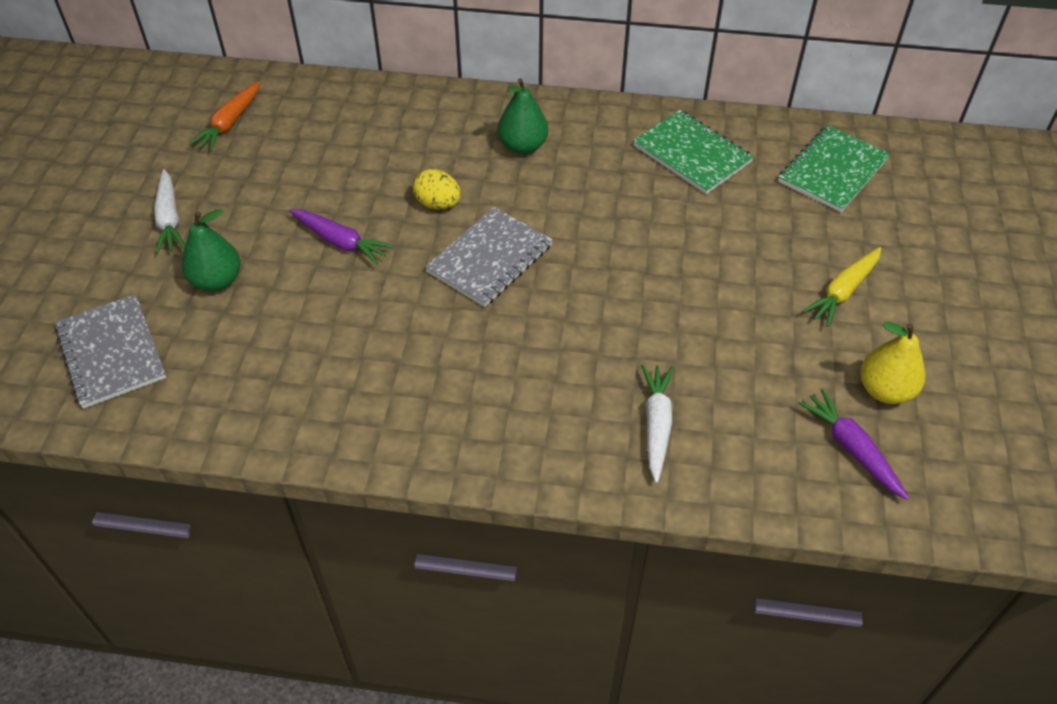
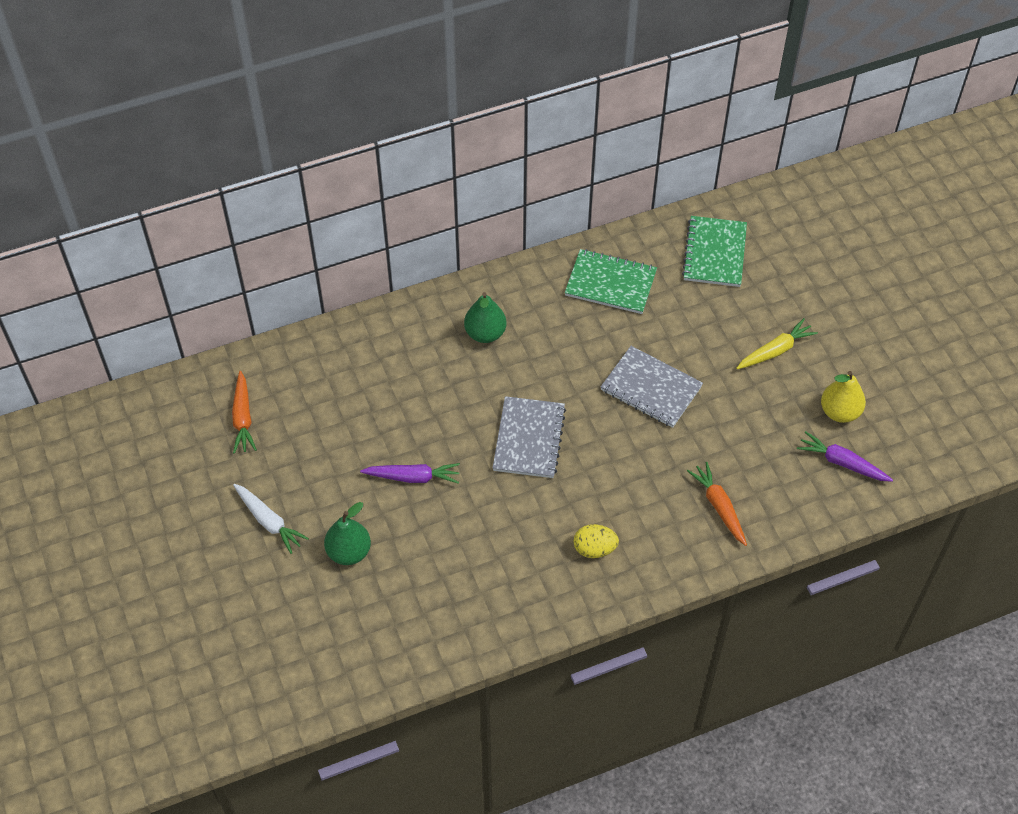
camera: 30 degrees left, 5 degrees up
grey notebook [54,294,166,409] -> grey notebook moved to [601,346,703,428]
yellow egg [413,169,461,209] -> yellow egg moved to [574,524,619,558]
white carrot [641,365,674,483] -> orange carrot [687,462,747,546]
yellow carrot [802,247,881,327] -> yellow carrot turned 135 degrees counterclockwise [736,318,818,369]

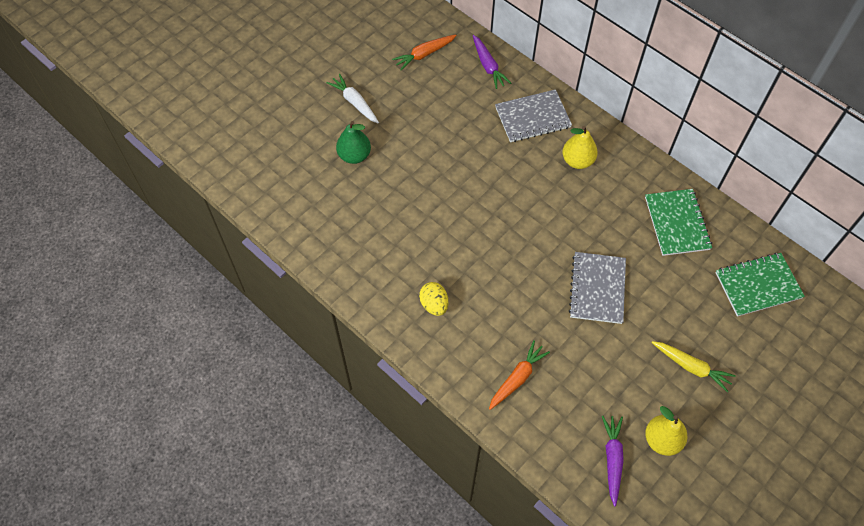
camera: 65 degrees right, 5 degrees up
white carrot [233,484,309,554] -> white carrot turned 120 degrees clockwise [327,74,379,124]
purple carrot [360,463,460,484] -> purple carrot moved to [473,35,511,89]
green pear [464,292,506,343] -> yellow pear [562,126,598,169]
grey notebook [492,396,566,478] -> grey notebook moved to [495,89,572,142]

